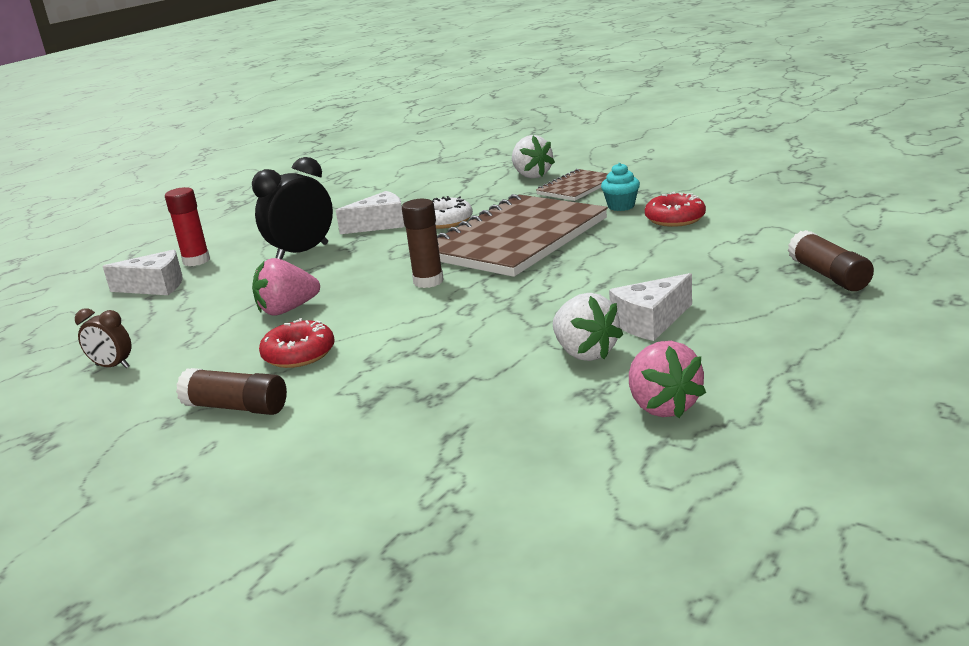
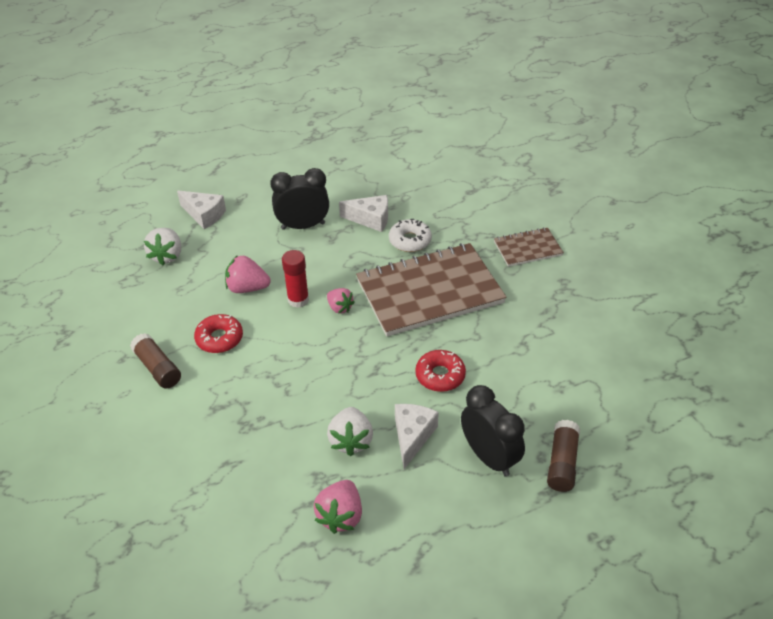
camera: 30 degrees right, 20 degrees up
brown clock [75,308,132,368] -> none
red glue stick [165,187,210,266] -> red glue stick moved to [282,250,309,308]
brown glue stick [402,199,444,288] -> pink strawberry [327,288,355,314]
white strawberry [512,135,555,178] -> white strawberry moved to [144,228,181,265]
turquoise cupcake [601,163,640,211] -> none
white cheese [609,273,692,341] -> white cheese turned 105 degrees clockwise [395,404,439,469]
red donut [645,192,706,227] -> red donut moved to [415,350,466,392]
none -> black clock [461,385,525,477]

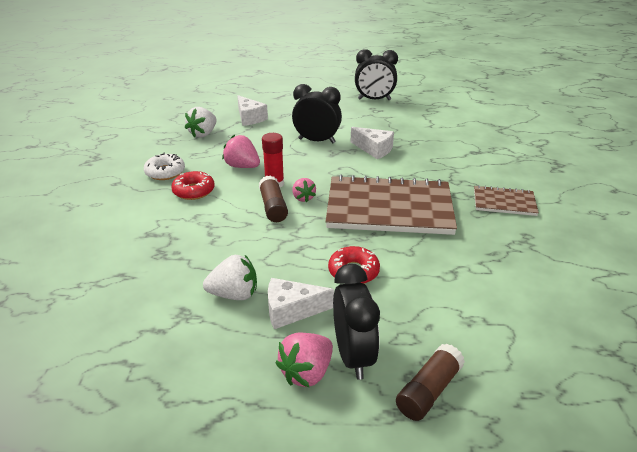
camera: 25 degrees right, 10 degrees down
brown glue stick [130,333,181,389] -> brown glue stick moved to [259,175,288,222]
pink strawberry [314,480,362,534] -> pink strawberry moved to [276,333,333,388]
white strawberry [327,407,373,456] -> white strawberry turned 120 degrees counterclockwise [203,255,257,300]
white donut [389,219,432,252] -> white donut moved to [144,153,185,180]
white cheese [395,404,439,469] -> white cheese turned 135 degrees counterclockwise [268,278,334,329]
none -> black clock [355,49,398,100]

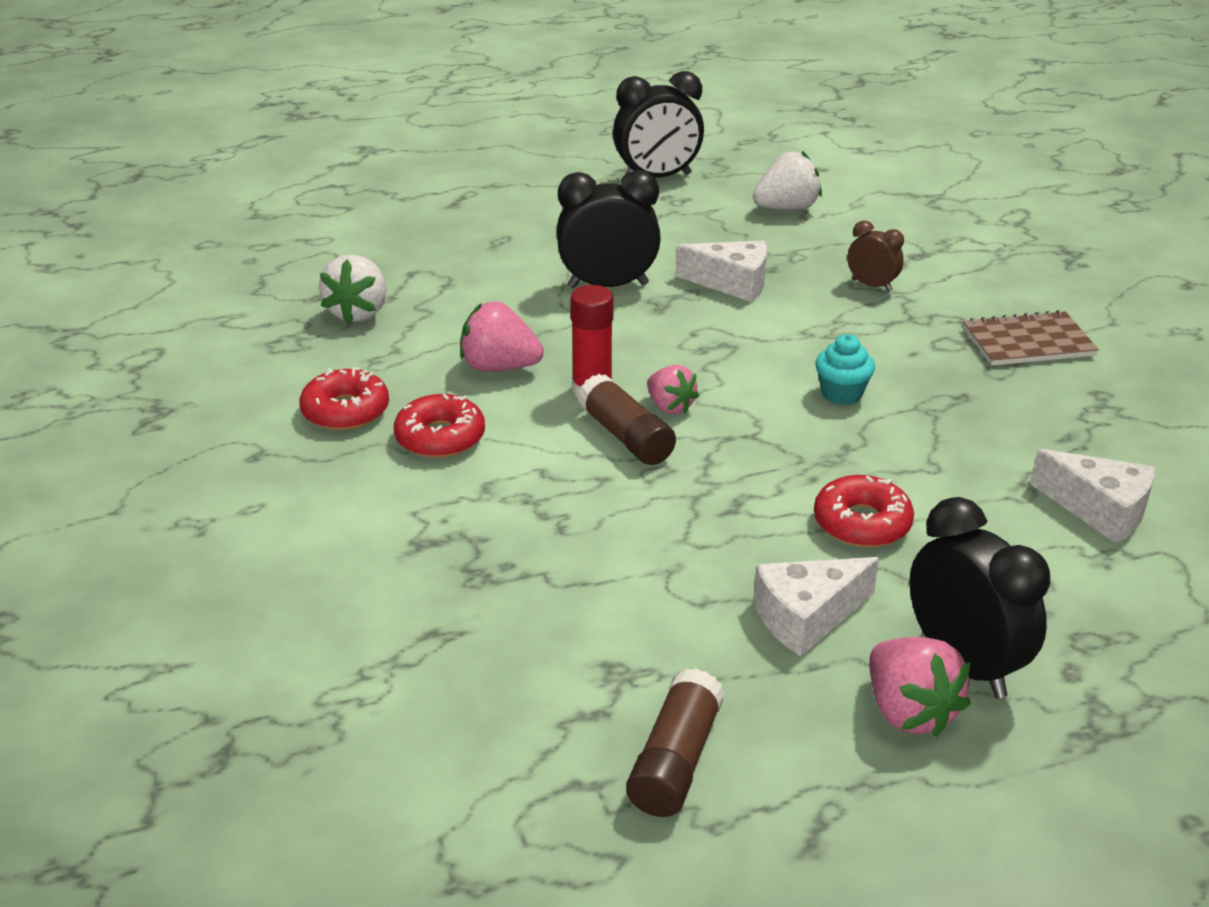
camera: 20 degrees left, 0 degrees up
white donut [144,153,185,180] -> red donut [299,368,389,430]
white strawberry [203,255,257,300] -> white strawberry moved to [753,151,822,210]
white cheese [237,95,268,126] -> white cheese moved to [1030,449,1155,544]
pink strawberry [276,333,333,388] -> pink strawberry turned 45 degrees counterclockwise [869,637,971,737]
brown notebook [326,175,457,235] -> turquoise cupcake [815,334,875,405]
brown glue stick [396,343,465,421] -> brown glue stick moved to [626,668,725,817]
none -> brown clock [848,221,904,292]

